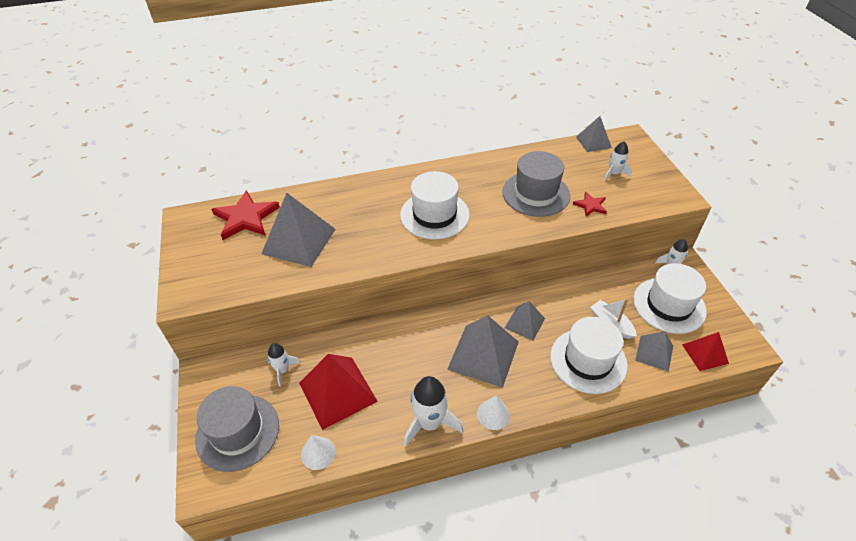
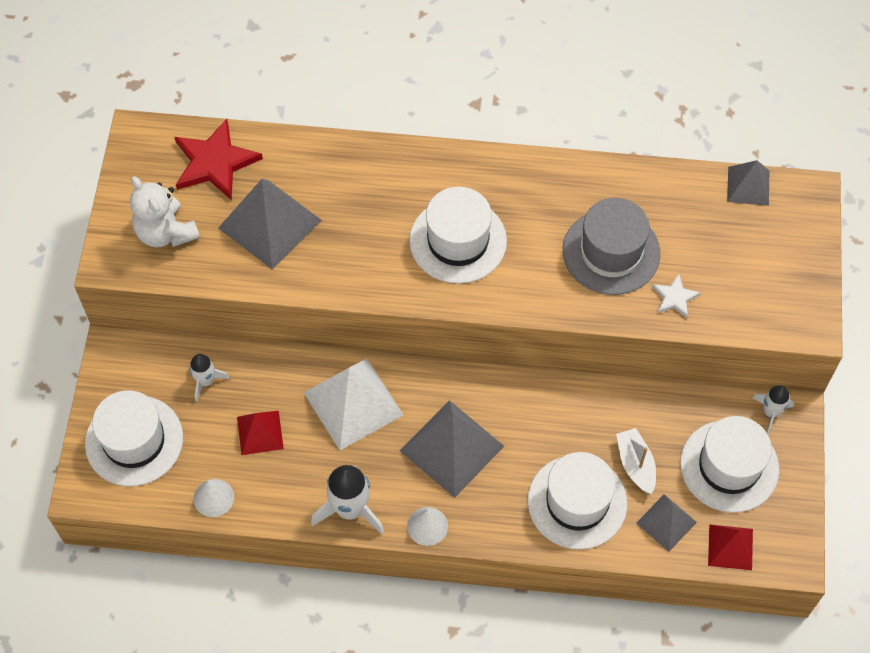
camera: 20 degrees right, 15 degrees up
grey hat [195,386,279,472] -> white hat [85,390,183,486]
red pyramid [299,354,378,430] -> red pyramid [237,411,284,455], size x0.57
grey pyramid [505,301,545,341] -> none
red star [573,192,607,217] -> white star [652,274,701,318]
white rocket [604,141,632,181] -> none
none -> white teddy bear [130,176,200,248]
none -> white pyramid [304,358,403,450]

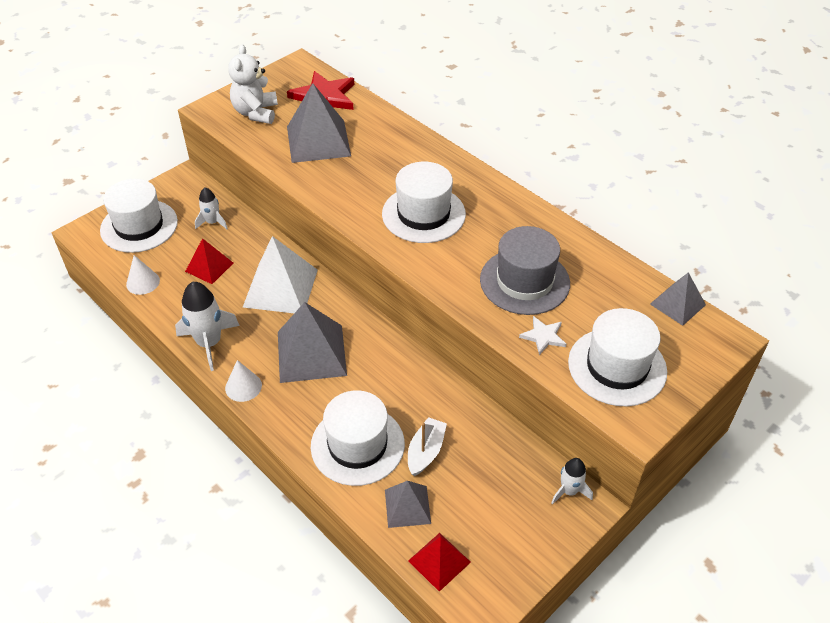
camera: 40 degrees right, 15 degrees down
white hat [680,416,779,513] -> white hat moved to [568,308,667,406]

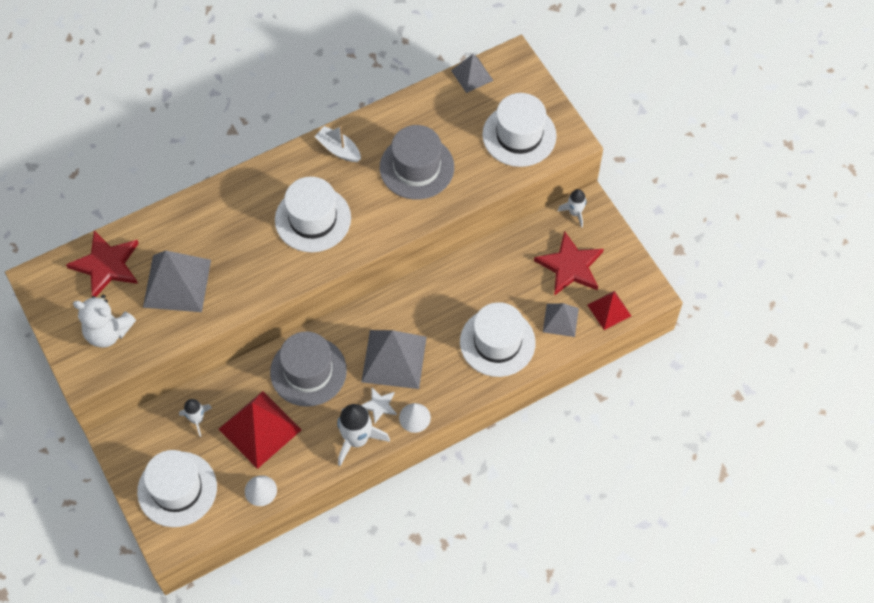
camera: 75 degrees left, 15 degrees up
red pyramid [185,238,233,284] -> red pyramid [219,391,302,469], size x1.76
white pyramid [243,236,318,313] -> grey hat [270,331,347,407]
white boat [408,417,447,476] -> white boat moved to [314,126,361,162]
white star [519,316,566,355] -> white star moved to [361,388,397,423]
none -> red star [534,231,604,296]

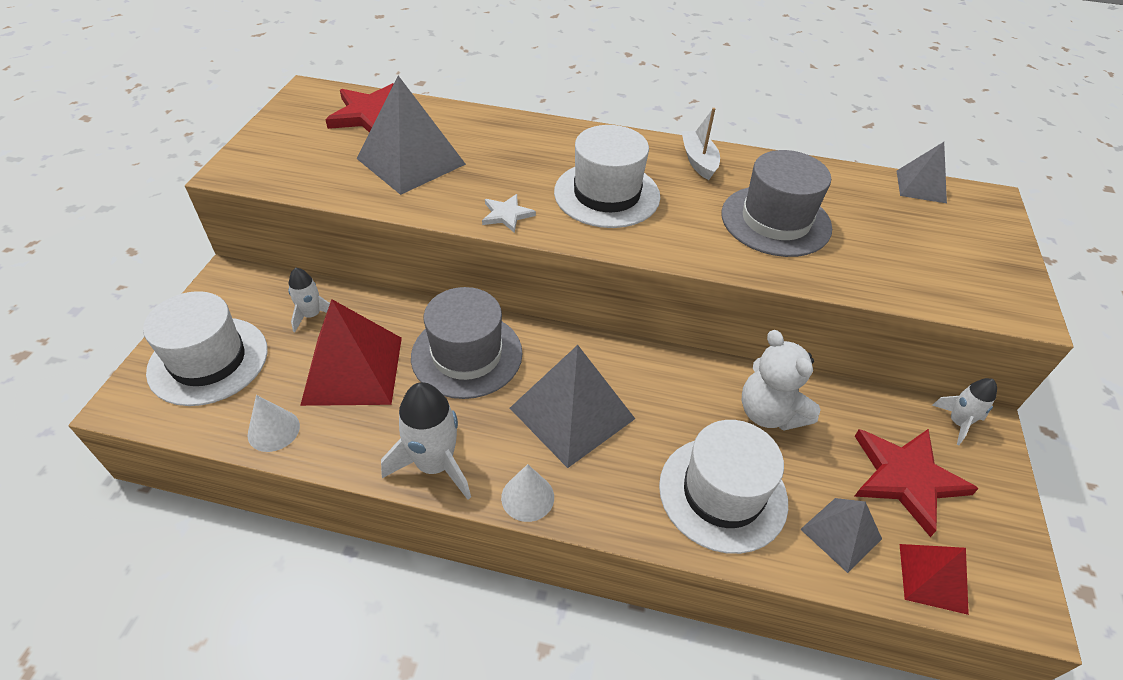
camera: 40 degrees right, 15 degrees down
white teddy bear [73,295,136,348] -> white teddy bear moved to [741,330,821,431]
white star [361,388,397,423] -> white star moved to [482,194,536,233]
white hat [482,93,557,167] -> none

